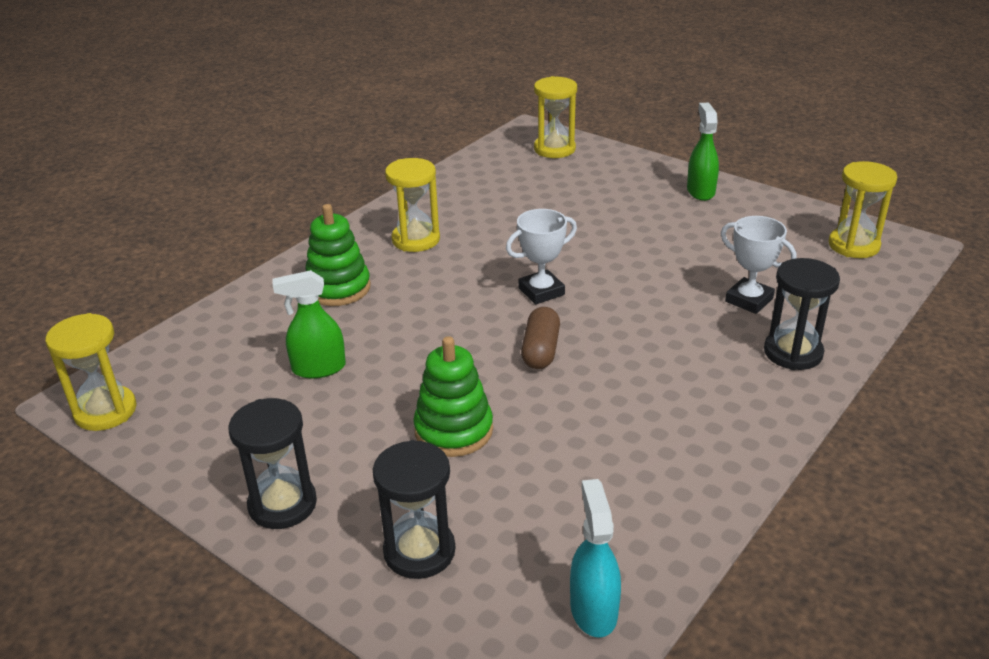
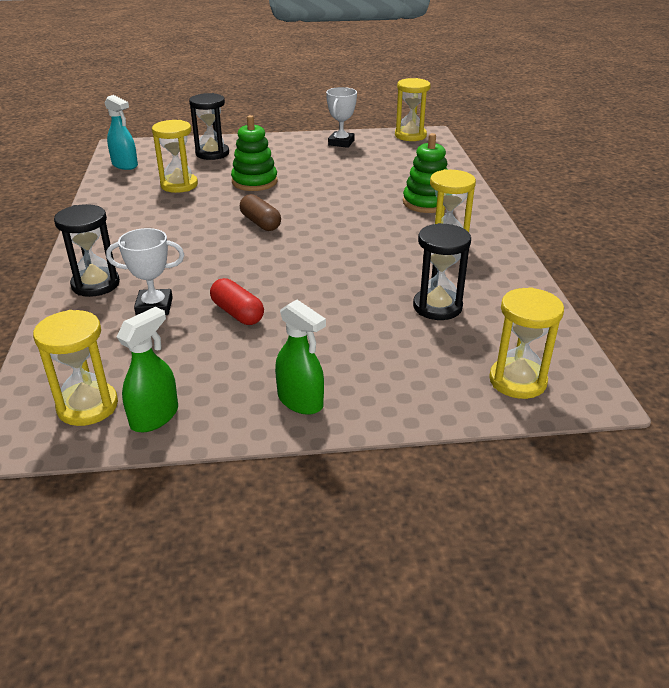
camera: 135 degrees right, 0 degrees up
black hourglass [228,398,317,529] -> black hourglass moved to [413,223,471,320]
green spray bottle [273,270,346,378] -> green spray bottle moved to [117,307,178,432]
white trophy [506,209,577,305] -> white trophy moved to [326,87,357,148]
none -> yellow hourglass [152,120,198,193]
none -> red capsule [210,278,264,325]

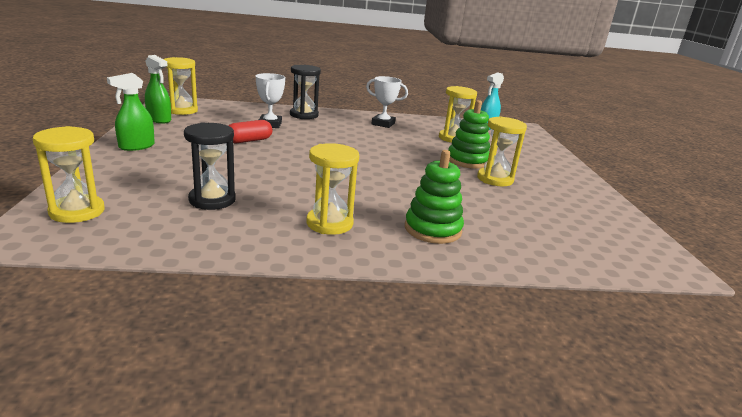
camera: 90 degrees right, 10 degrees down
black hourglass [189,93,229,160] -> none
brown capsule [240,194,281,231] -> none
white trophy [326,87,357,148] -> white trophy moved to [366,76,408,128]
yellow hourglass [395,78,431,141] -> yellow hourglass moved to [477,116,527,186]

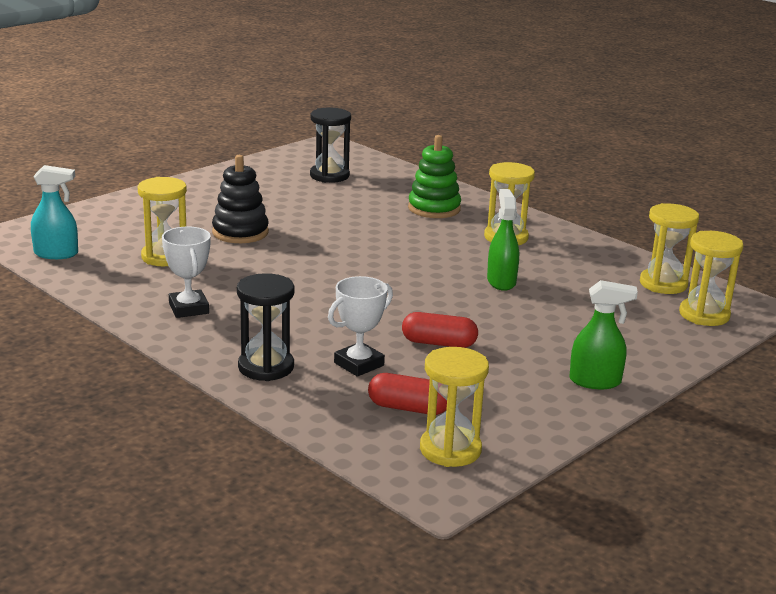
camera: 130 degrees left, 0 degrees up
green spray bottle [145,55,171,124] -> green spray bottle moved to [487,189,519,291]
black hourglass [184,122,236,210] -> black hourglass moved to [310,108,351,183]
green stacking toy [448,100,490,169] -> black stacking toy [212,155,269,243]
yellow hourglass [477,116,527,186] -> yellow hourglass moved to [640,203,699,294]
none -> red capsule [368,373,447,415]

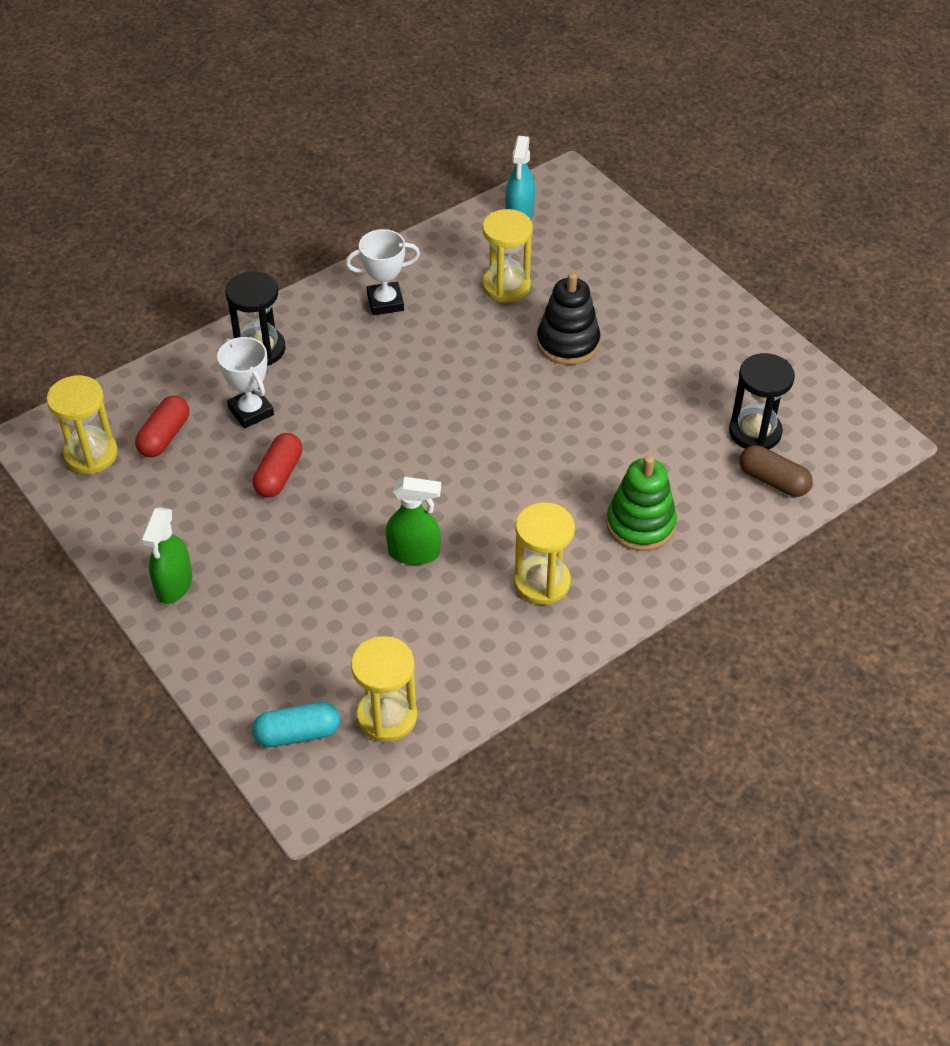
camera: 100 degrees right, 25 degrees up
yellow hourglass [679,231,744,326] -> turquoise capsule [252,702,340,747]
none -> brown capsule [739,445,813,497]

